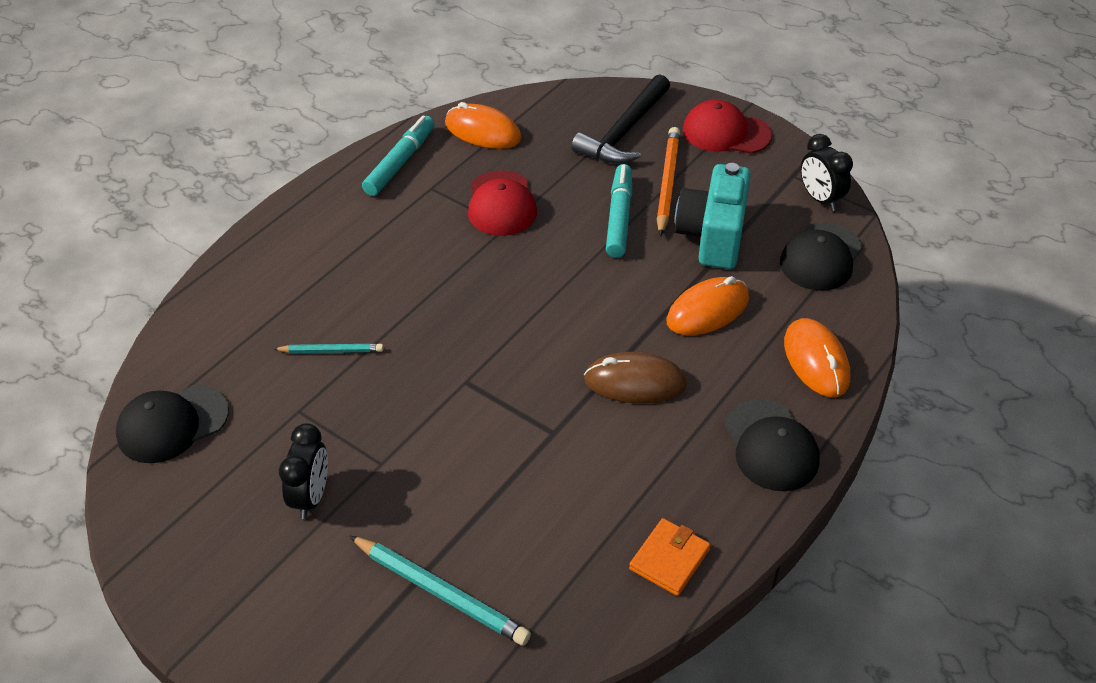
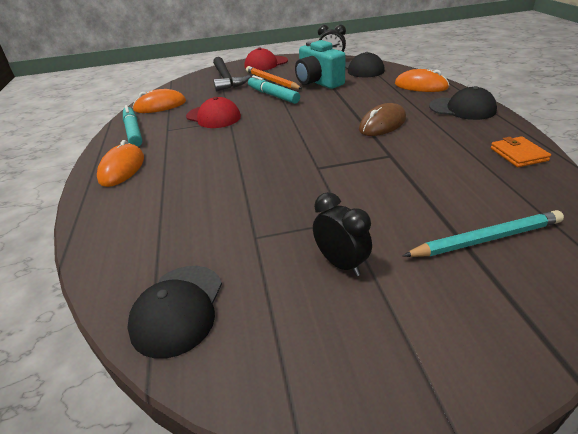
camera: 45 degrees left, 10 degrees down
turquoise pencil [273,344,384,353] -> none
orange mouse [666,276,749,335] -> orange mouse moved to [97,140,144,187]

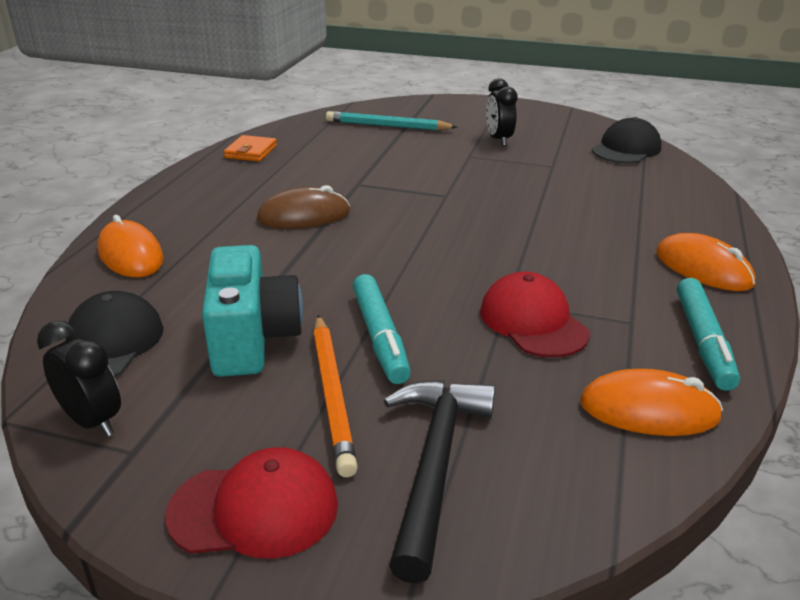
camera: 155 degrees left, 5 degrees down
orange mouse [97,140,144,187] -> orange mouse turned 75 degrees counterclockwise [656,233,756,291]
black cap [429,86,497,120] -> none

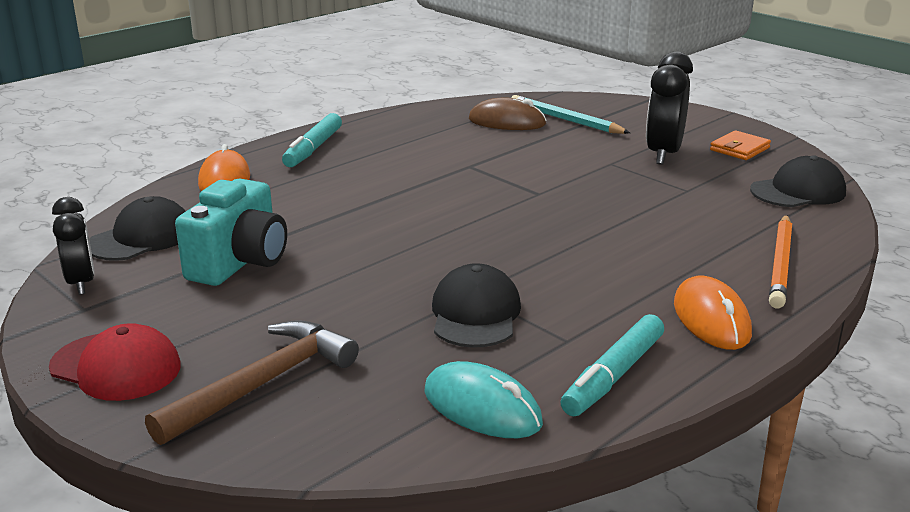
camera: 30 degrees right, 5 degrees down
orange wallet [224,135,277,161] -> orange wallet moved to [710,130,771,160]
brown mouse [257,185,350,228] -> brown mouse moved to [469,97,547,130]
orange pencil [313,315,358,477] -> orange pencil moved to [769,215,792,309]
turquoise marker [353,274,411,384] -> turquoise marker moved to [282,113,342,167]
black hammer [384,380,496,584] -> brown hammer [145,320,359,445]
red cap [480,272,590,358] -> black cap [432,263,521,348]
black clock [486,78,518,146] -> black clock [646,51,693,165], size x1.51
orange mouse [580,369,723,436] -> turquoise mouse [424,361,543,438]

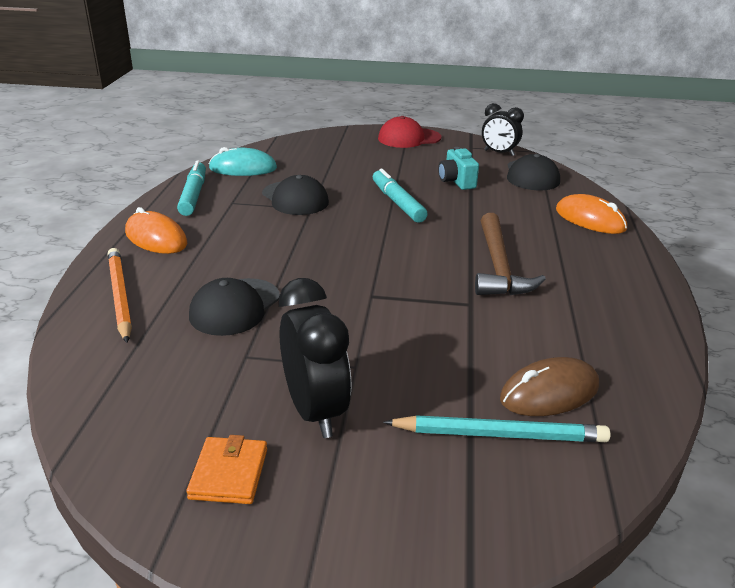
camera: 140 degrees right, 5 degrees up
brown hammer [145,320,359,445] -> brown hammer moved to [475,213,546,295]
turquoise camera [175,179,287,286] -> turquoise camera [438,147,479,190], size x0.62
turquoise marker [282,113,342,167] -> turquoise marker moved to [373,168,428,223]
black cap [750,155,846,207] -> black cap moved to [189,278,280,336]

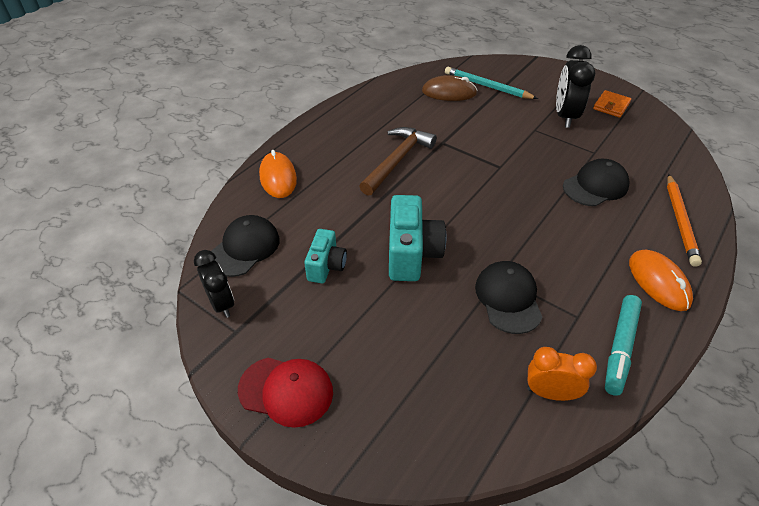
camera: 150 degrees left, 15 degrees up
turquoise mouse [209,147,277,176] -> orange clock [527,347,597,401]
turquoise marker [373,168,428,223] -> turquoise camera [389,195,446,281]

